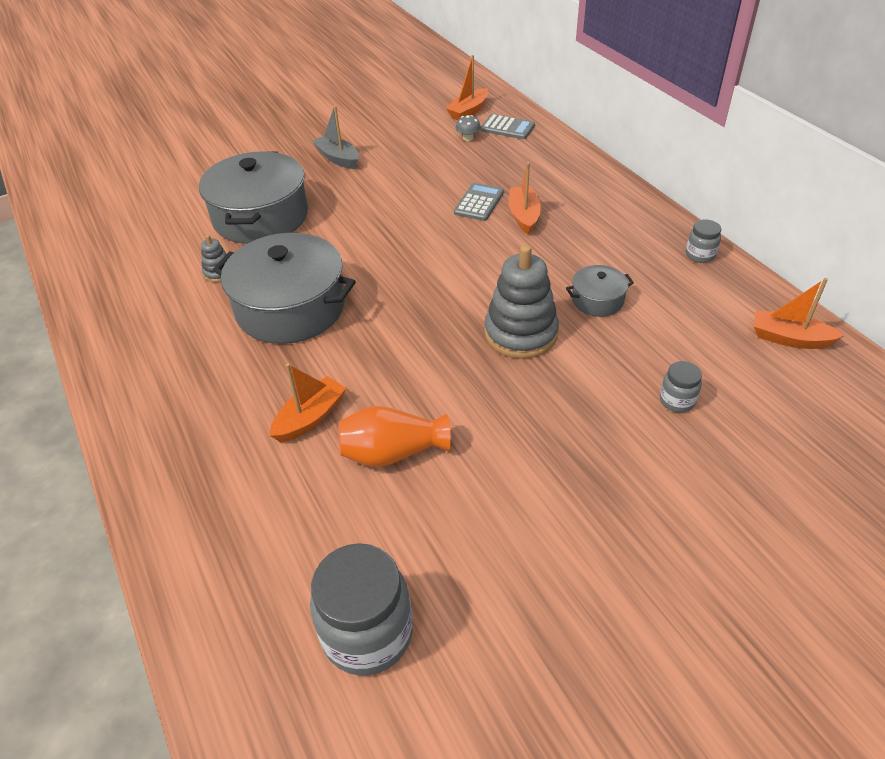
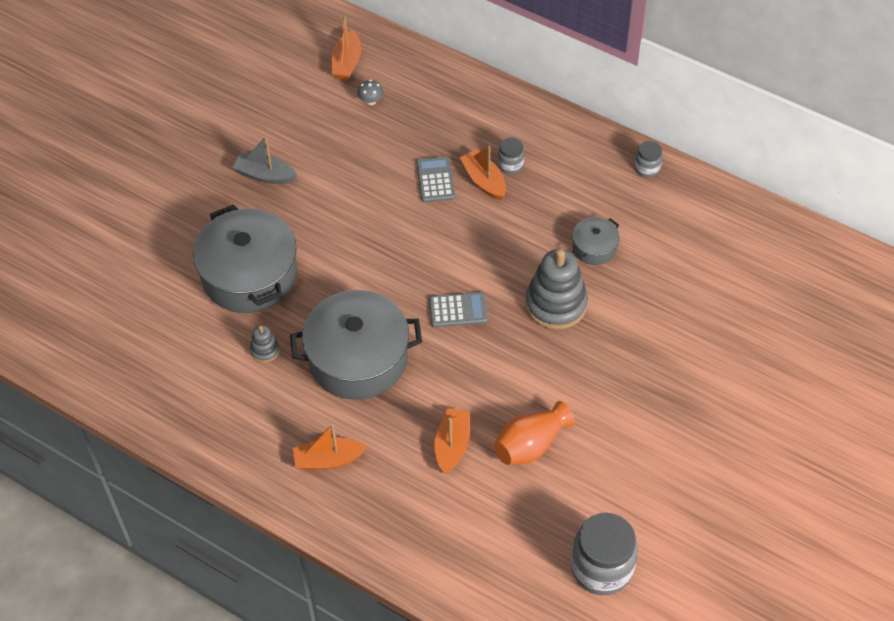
camera: 30 degrees left, 10 degrees up
grey calculator [480,114,535,139] -> grey calculator moved to [429,292,488,328]
grey jar [660,361,702,412] -> grey jar moved to [498,137,524,174]
orange boat [754,278,844,349] -> orange boat moved to [293,423,367,470]

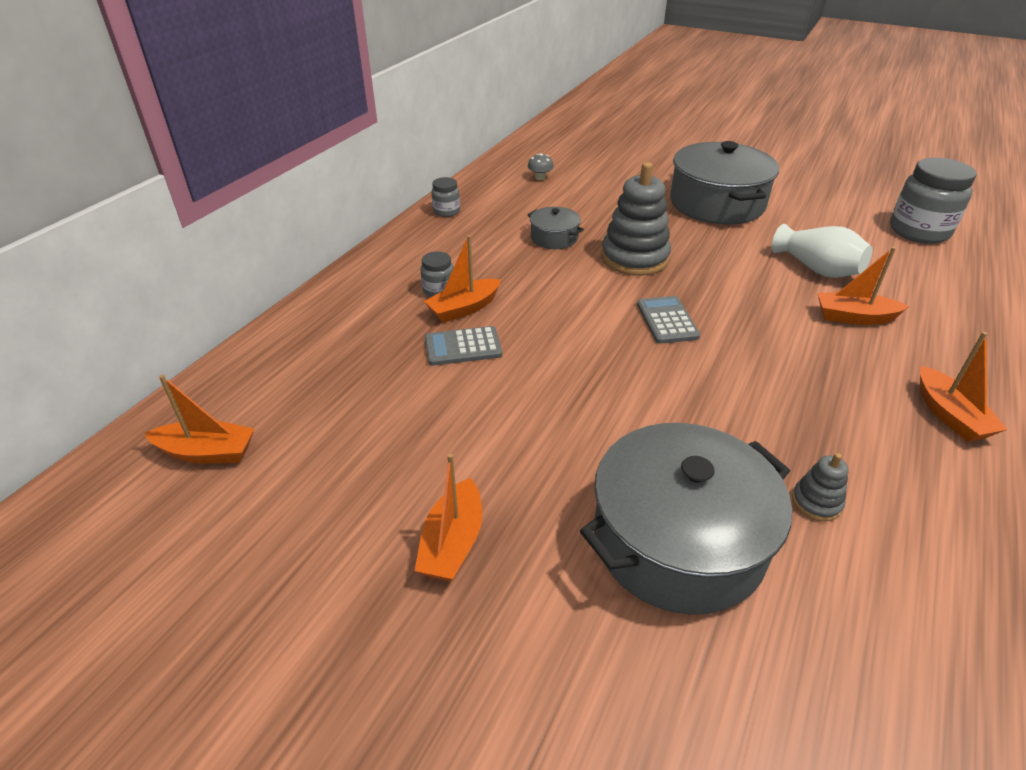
camera: 95 degrees left, 15 degrees down
grey boat [232,136,297,184] -> orange boat [415,453,482,582]
grey pot [290,290,422,400] -> grey pot moved to [670,141,779,225]
grey mushroom [357,79,384,105] -> grey mushroom moved to [528,153,554,180]
orange vase [494,401,575,465] -> white vase [772,224,873,278]

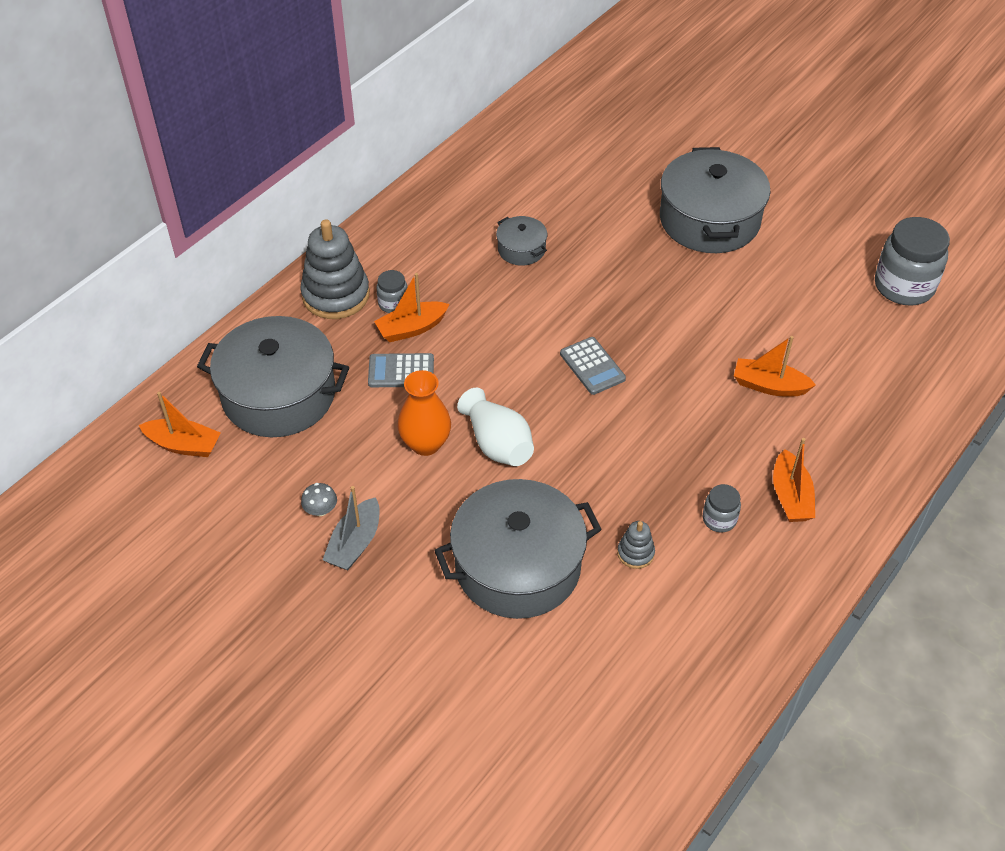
camera: 10 degrees right, 10 degrees up
orange boat [415,453,482,582] -> grey boat [322,486,380,571]
grey jar [431,177,460,217] -> grey jar moved to [703,484,741,532]
grey mushroom [528,153,554,180] -> grey mushroom moved to [301,483,337,516]
grey stacking toy [601,162,671,276] -> grey stacking toy moved to [300,219,370,319]
grey calculator [637,296,700,344] -> grey calculator turned 150 degrees clockwise [560,337,626,395]
white vase [772,224,873,278] -> white vase moved to [457,388,534,466]
none -> grey pot [197,316,349,437]
none -> orange vase [397,370,451,456]

